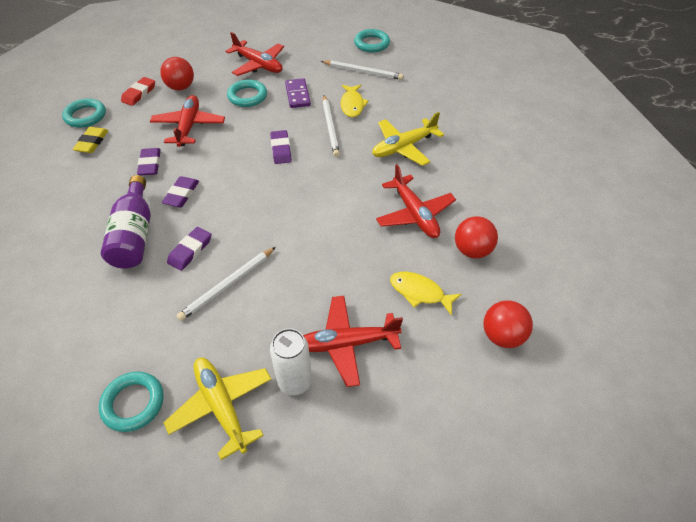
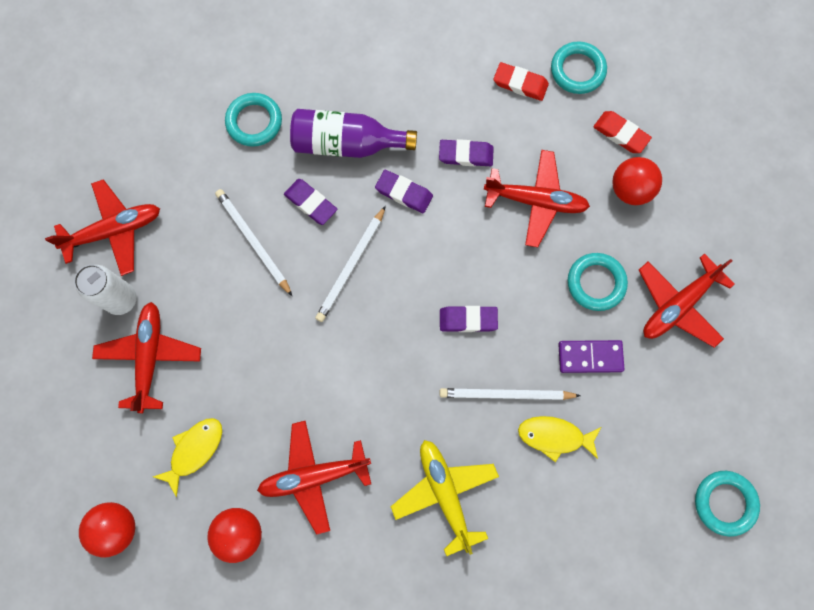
camera: 100 degrees right, 25 degrees up
yellow eraser [73,127,108,153] -> red eraser [494,62,549,101]
turquoise ring [99,371,164,432] -> turquoise ring moved to [225,93,282,147]
yellow plane [163,357,271,460] -> red plane [45,179,160,276]
white pencil [321,60,404,80] -> white pencil moved to [315,206,386,322]

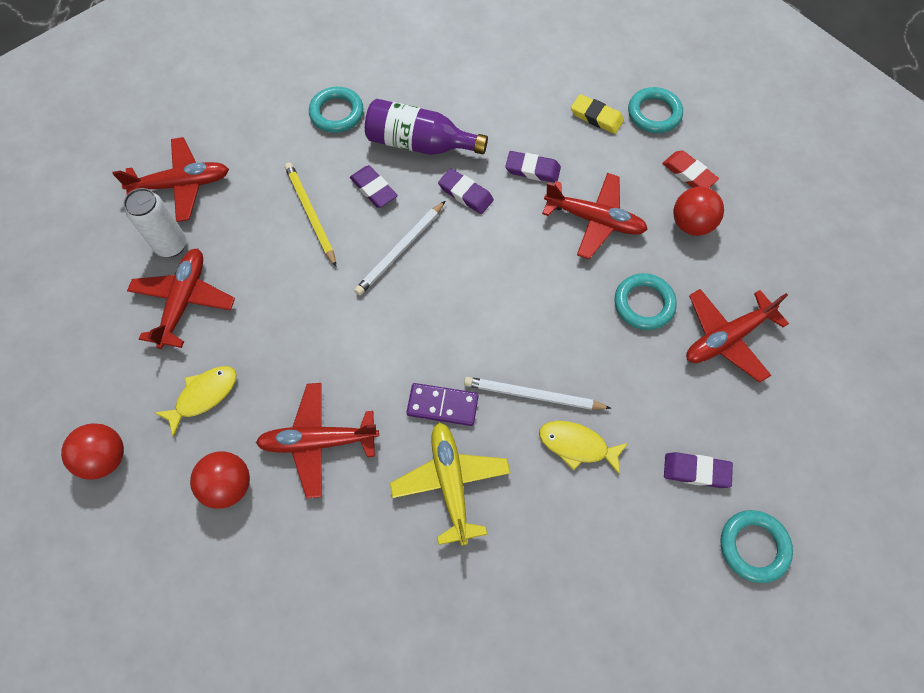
camera: 10 degrees right, 10 degrees down
white pencil [215,189,292,296] -> yellow pencil [285,162,336,267]
purple eraser [440,306,498,332] -> purple eraser moved to [664,452,733,488]
red eraser [494,62,549,101] -> yellow eraser [571,94,624,134]
purple domino [558,340,624,373] -> purple domino moved to [406,383,479,426]

